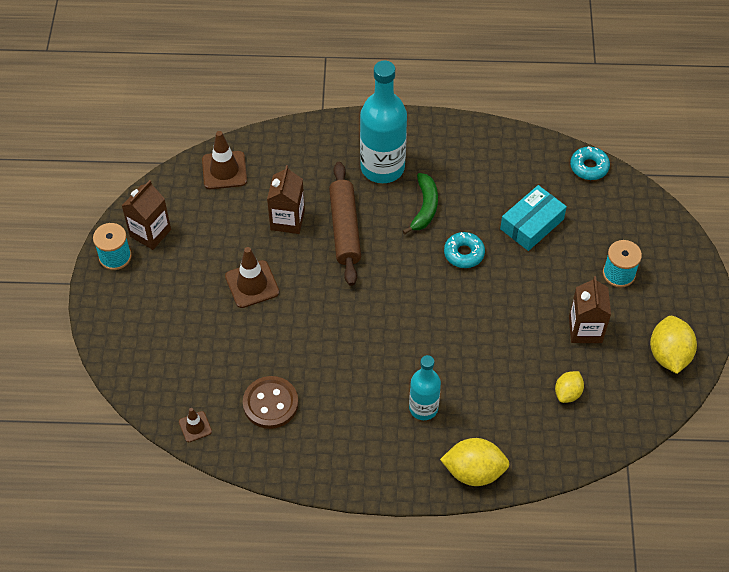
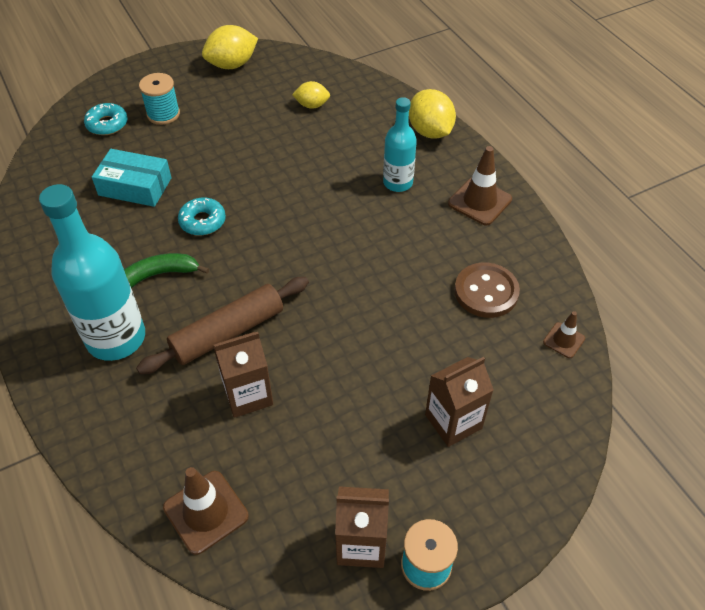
camera: 120 degrees left, 5 degrees down
brown traffic cone [225,247,279,308] -> brown traffic cone moved to [448,146,512,225]
brown carton [569,276,611,343] -> brown carton moved to [425,357,494,447]
turquoise donut [570,146,610,180] -> turquoise donut moved to [84,103,128,135]

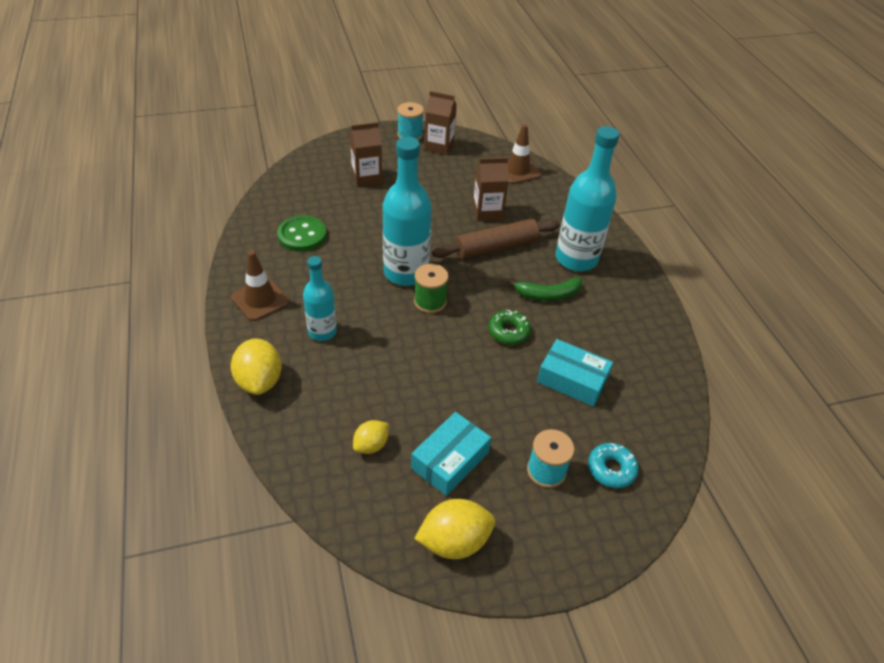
camera: 170 degrees left, 5 degrees down
turquoise donut [178,198,226,235] -> green donut [488,310,531,345]
yellow lemon [292,81,330,109] -> yellow lemon turned 60 degrees counterclockwise [353,420,388,454]
brown button [454,263,520,318] -> green button [277,215,327,252]
brown traffic cone [543,311,585,358] -> none
none -> turquoise bottle [383,137,432,286]
none -> turquoise box [411,412,491,496]
none -> green spool [414,264,449,313]

